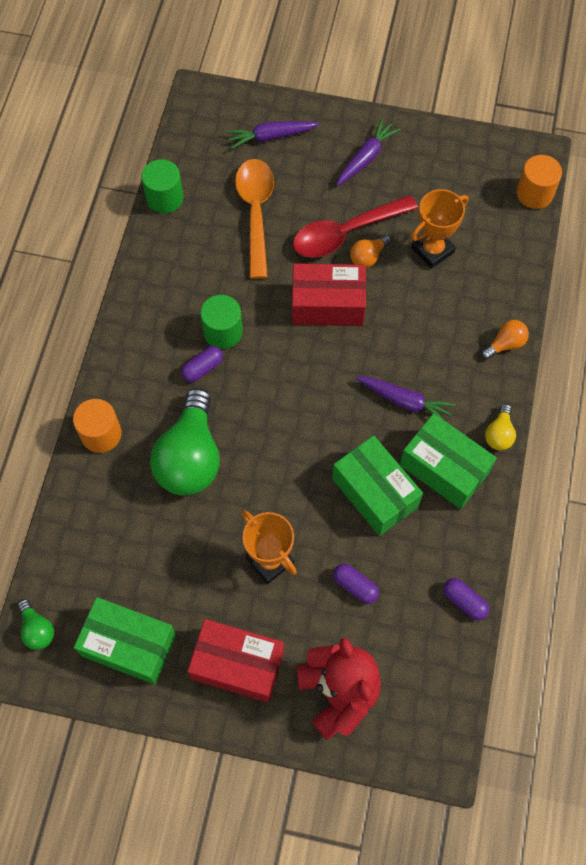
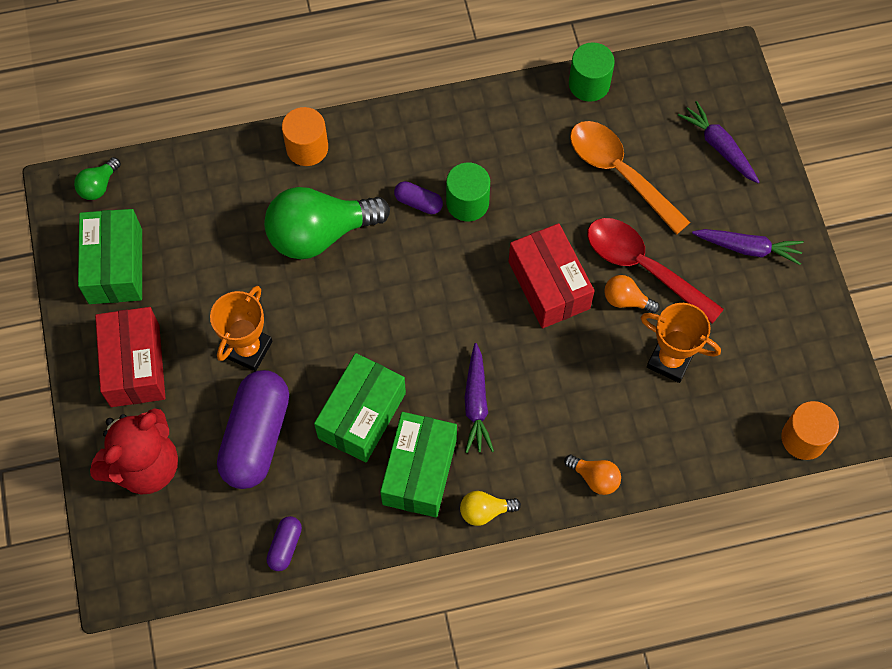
camera: 65 degrees right, 0 degrees up
orange spoon [235,159,274,279] -> orange spoon turned 105 degrees counterclockwise [570,121,690,235]
purple capsule [333,564,379,604] -> purple capsule [217,370,289,489], size x2.22

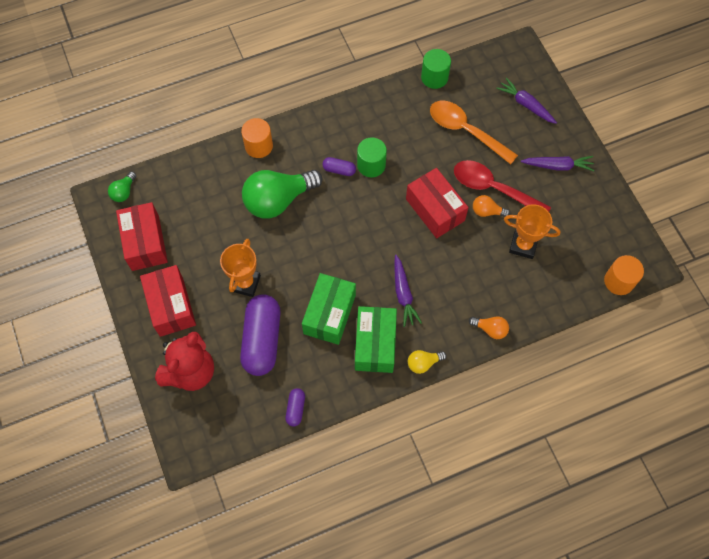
camera: 10 degrees left, 0 degrees up
green box [78,209,142,304] -> red box [116,202,168,271]

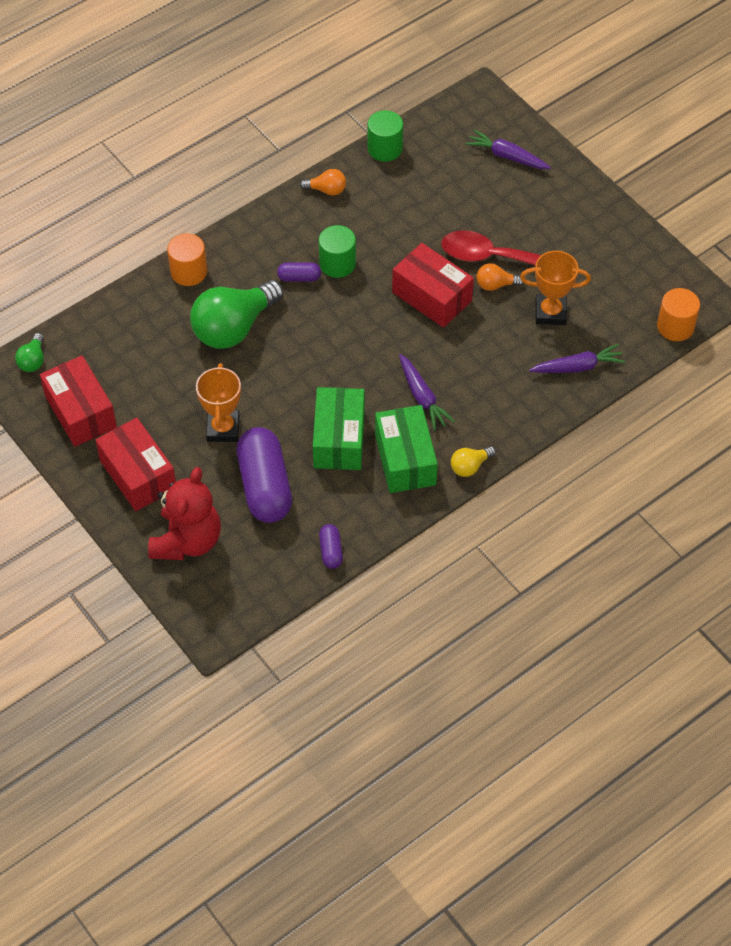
camera: 15 degrees left, 10 degrees down
orange spoon [430,101,518,164] -> none
orange light bulb [469,316,509,339] -> orange light bulb moved to [300,169,346,196]
purple carrot [521,156,594,171] -> purple carrot moved to [529,344,625,373]

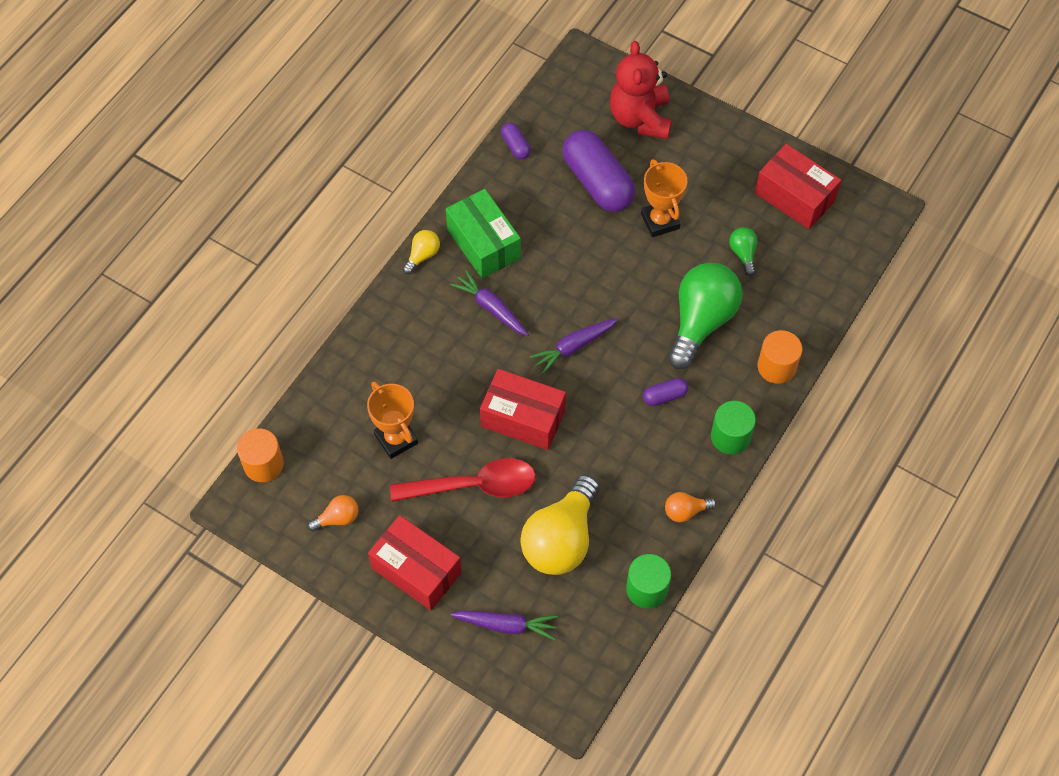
camera: 160 degrees right, 5 degrees up
green light bulb [15,333,44,372] -> green light bulb moved to [729,227,757,276]
red box [96,418,176,511] -> red box moved to [368,515,462,610]
green box [313,387,365,470] -> none
green cylinder [319,225,356,278] -> green cylinder moved to [711,401,756,454]
orange light bulb [476,263,523,291] -> orange light bulb moved to [307,495,358,532]
orange trophy [520,251,591,325] -> orange trophy turned 75 degrees clockwise [367,382,418,459]
purple carrot [529,344,625,373] -> purple carrot moved to [530,318,618,374]
none -> yellow light bulb [521,475,599,575]

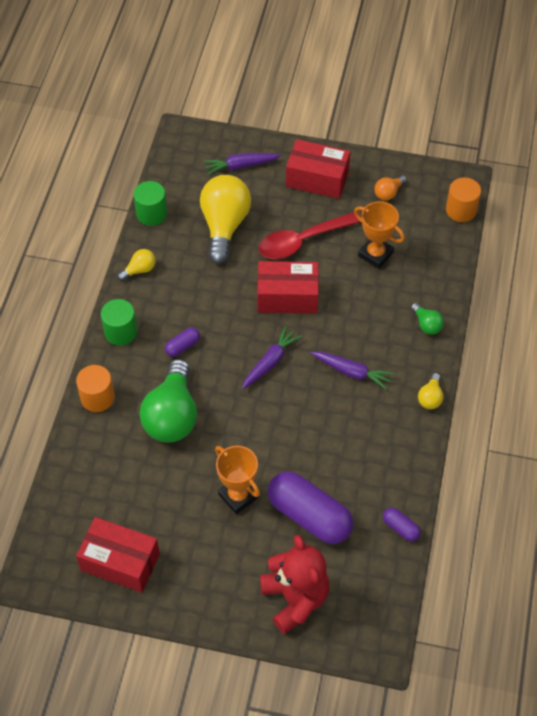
camera: 160 degrees right, 5 degrees down
green box [446,189,521,279] -> none
orange light bulb [665,492,717,522] -> yellow light bulb [117,249,156,281]
green light bulb [729,227,757,276] -> green light bulb moved to [411,303,444,335]

